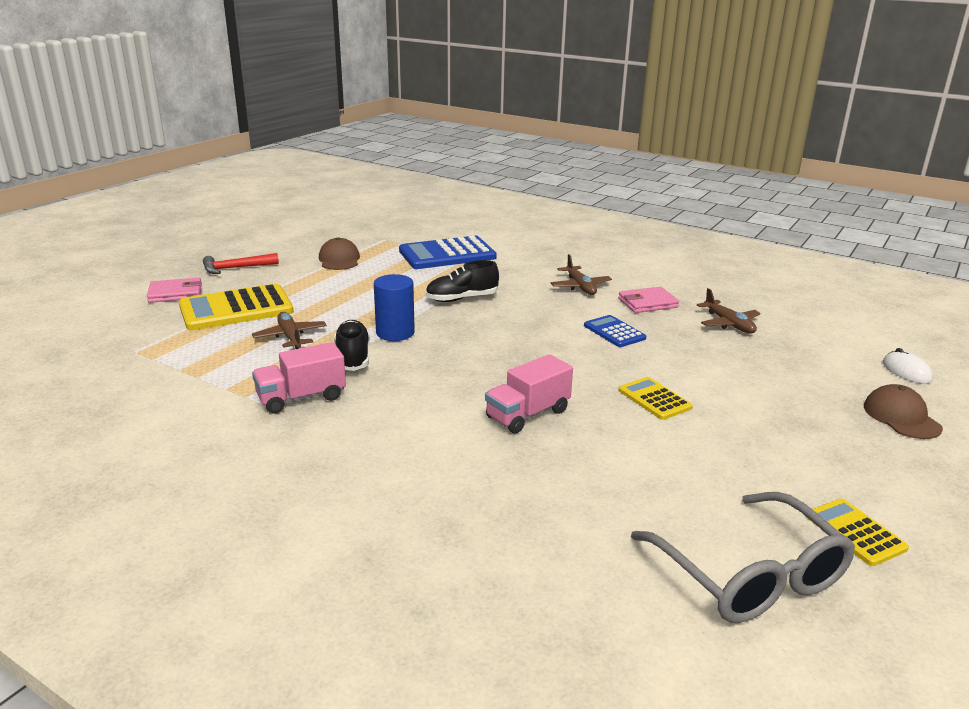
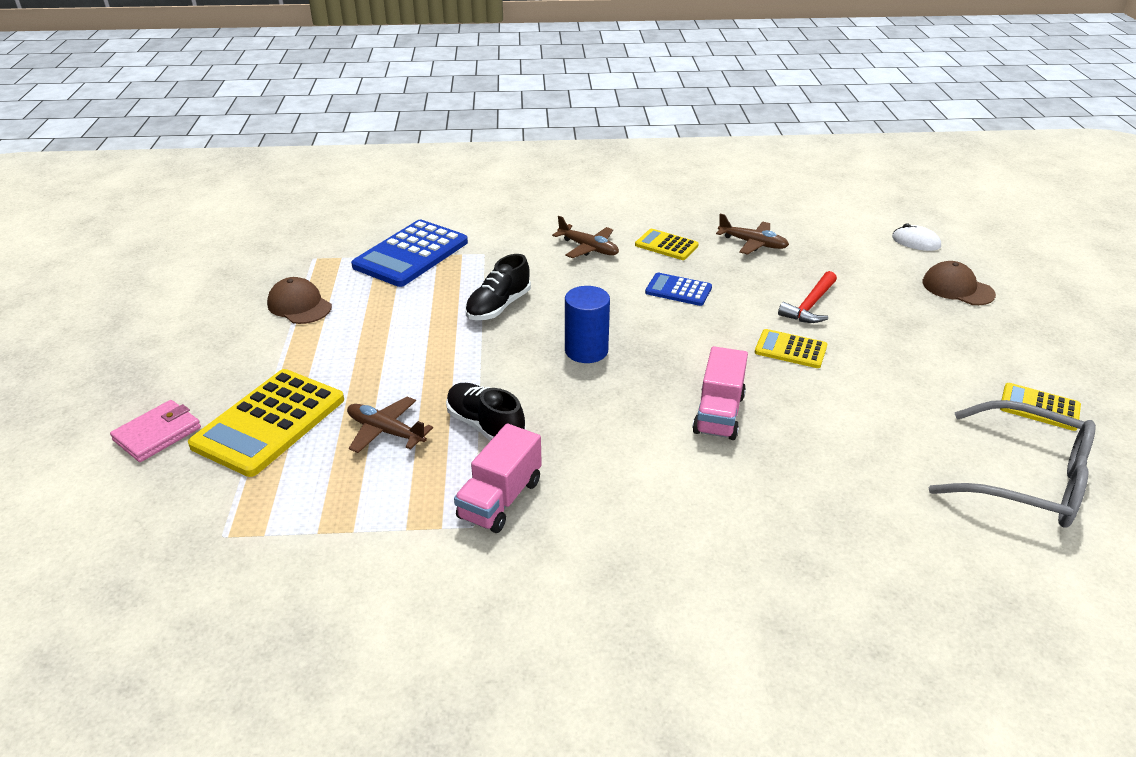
camera: 35 degrees left, 10 degrees up
red hammer [203,253,279,274] -> red hammer moved to [778,271,837,323]
blue cylinder [374,274,415,341] -> blue cylinder moved to [565,286,610,363]
pink wallet [618,287,679,313] -> yellow calculator [635,229,699,260]

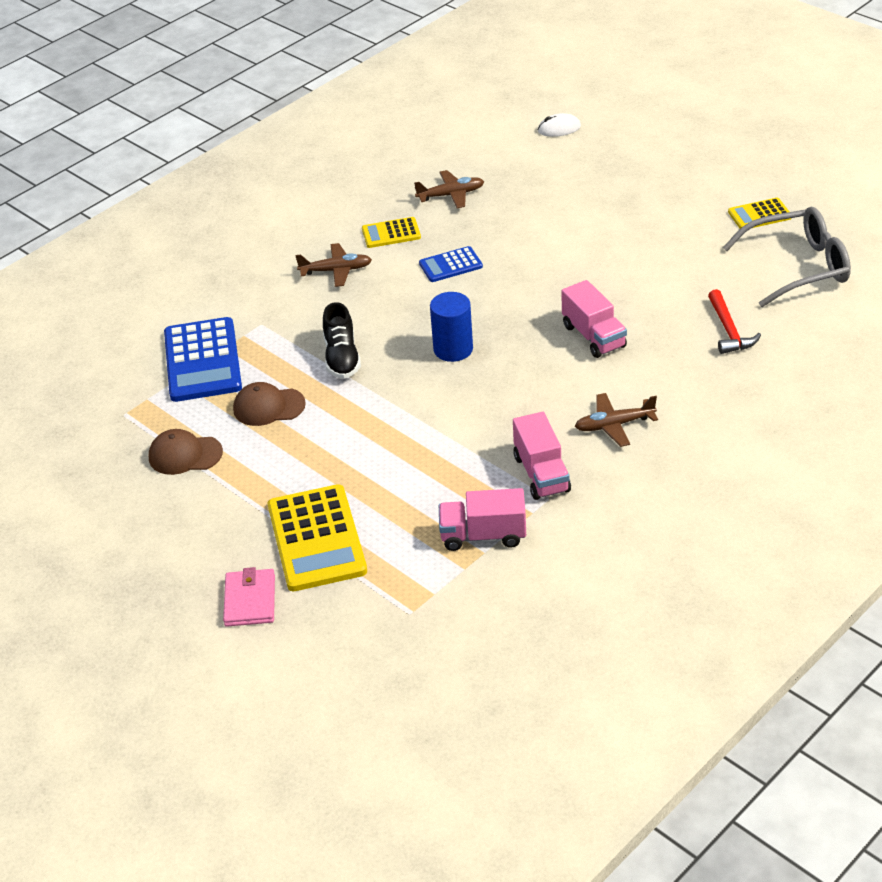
camera: 40 degrees left, 5 degrees up
brown plane [347,396,433,453] -> brown plane moved to [575,393,658,447]
black shoe [446,383,526,441] -> none
yellow calculator [755,329,827,368] -> none
red hammer [778,271,837,323] -> red hammer moved to [708,289,761,354]
brown cap [923,261,996,305] -> brown cap moved to [233,382,306,426]
none -> pink truck [439,488,526,551]

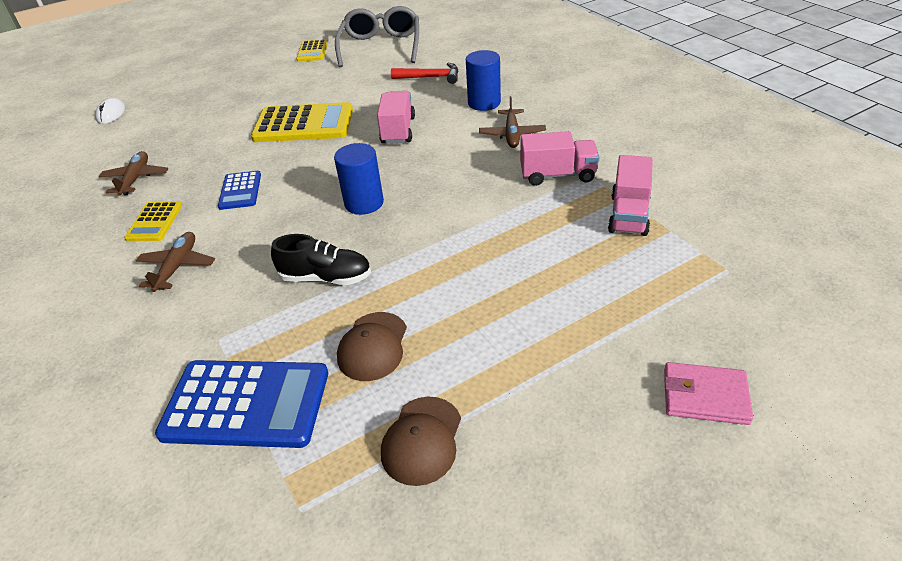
camera: 75 degrees left, 0 degrees up
yellow calculator [268,484,367,591] -> yellow calculator moved to [251,102,353,142]
pink truck [561,280,627,358] -> pink truck turned 75 degrees counterclockwise [377,91,415,144]
none -> blue cylinder [466,50,501,111]

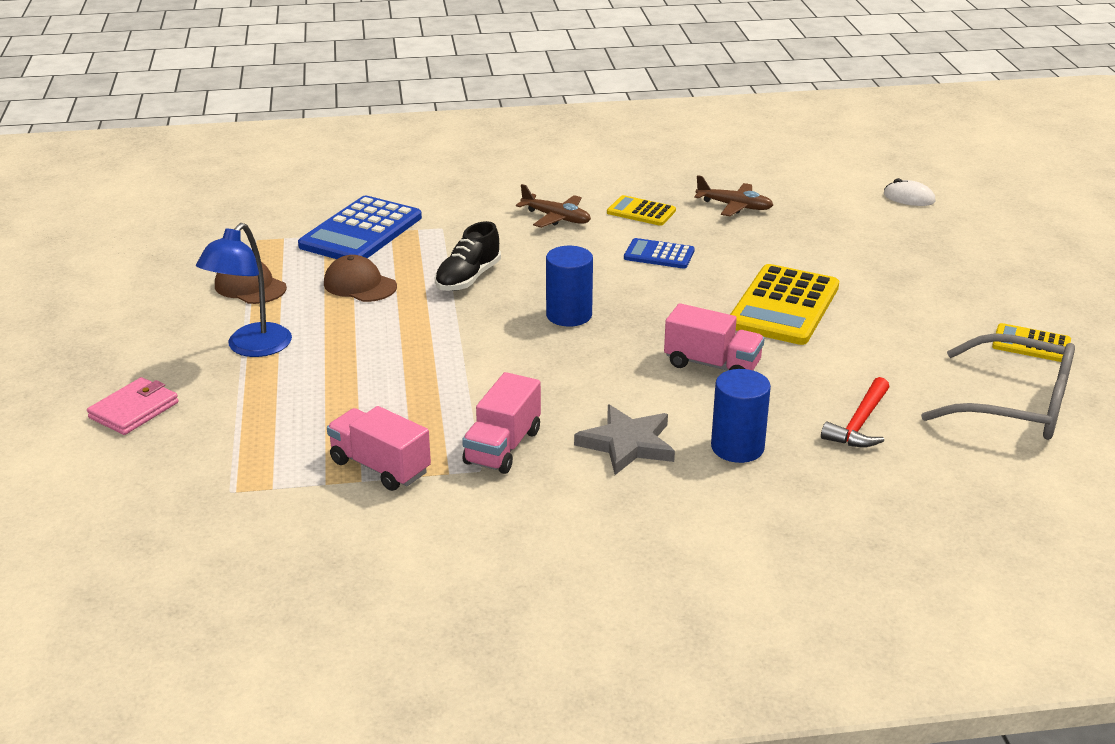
camera: 110 degrees right, 10 degrees down
brown plane [479,96,546,148] -> grey star [574,405,675,475]
none -> blue lamp [196,223,292,357]

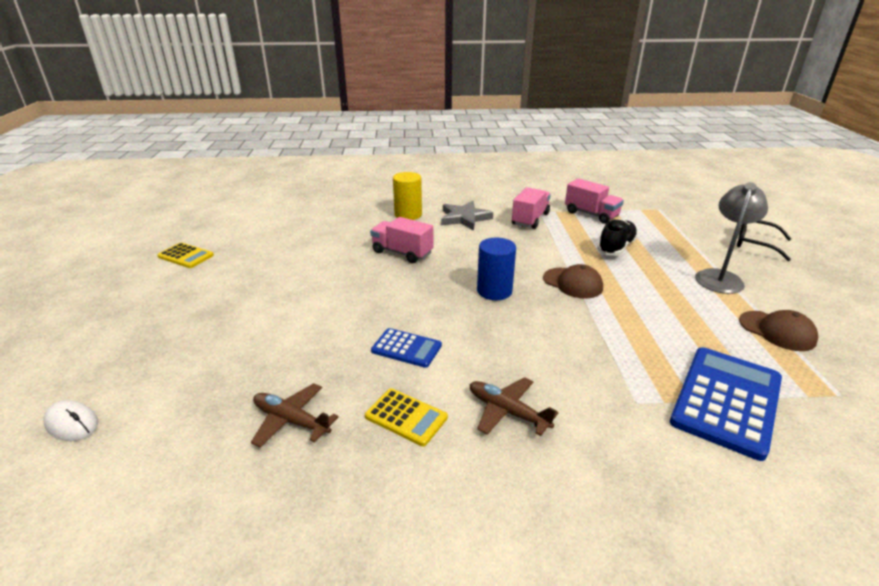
camera: 175 degrees left, 0 degrees up
pink wallet [87,377,179,435] -> black glasses [737,220,791,261]
blue lamp [196,223,292,357] -> grey lamp [695,182,768,294]
brown cap [324,255,397,302] -> brown cap moved to [543,264,603,299]
black shoe [435,221,501,291] -> black shoe moved to [597,219,638,256]
blue cylinder [711,369,771,463] -> yellow cylinder [393,172,422,220]
yellow calculator [730,264,839,345] -> none
red hammer [821,377,889,447] -> none
grey glasses [921,333,1075,440] -> none

